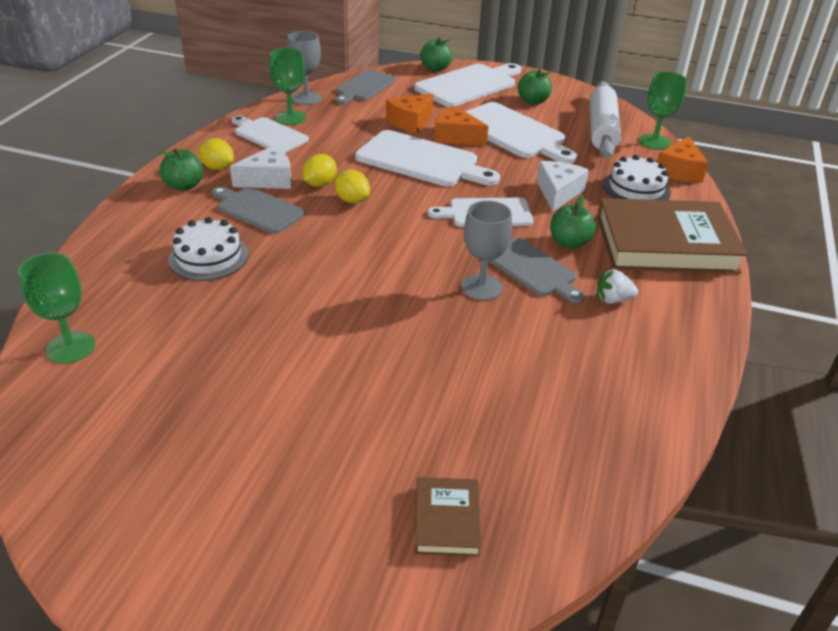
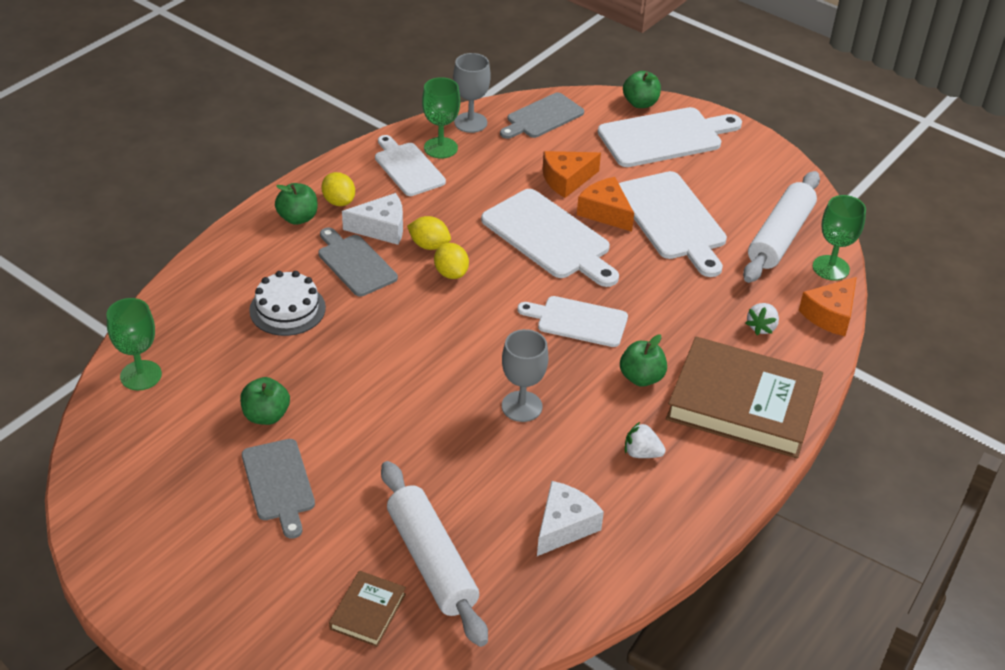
camera: 20 degrees right, 5 degrees up
yellow lemon [302,154,337,187] -> yellow lemon turned 60 degrees clockwise [407,216,451,250]
grey cutting board [488,238,585,303] -> grey cutting board moved to [242,439,315,539]
green apple [518,69,552,105] -> green apple moved to [240,377,290,425]
white cheese [537,161,589,212] -> white cheese moved to [537,481,604,556]
white cake [603,155,671,200] -> white strawberry [746,303,779,335]
none -> white rolling pin [381,461,488,647]

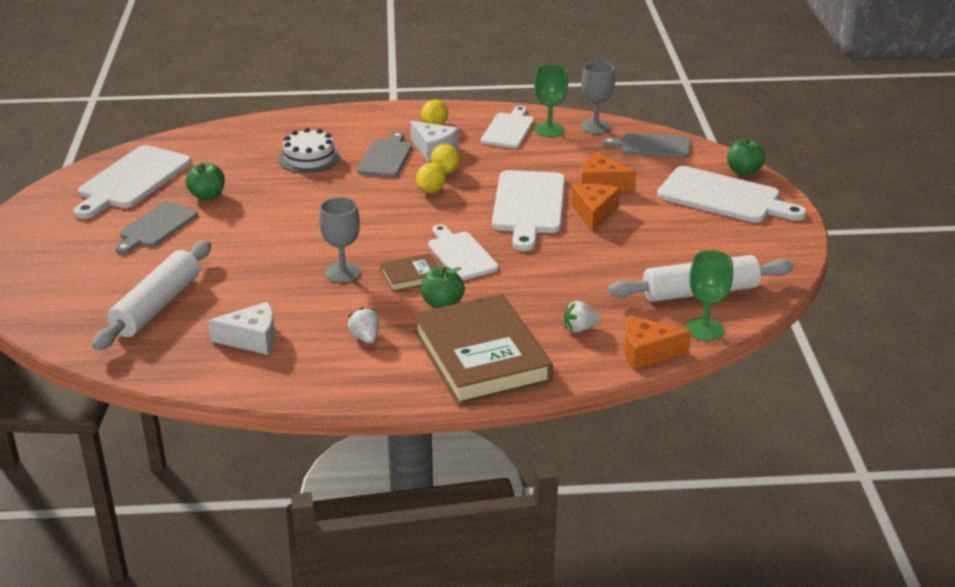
camera: 50 degrees right, 10 degrees down
green goblet [107,298,162,390] -> none
green apple [275,183,318,225] -> none
brown book [329,571,406,647] -> brown book moved to [381,253,438,292]
white cutting board [619,171,727,277] -> white cutting board moved to [73,145,191,219]

